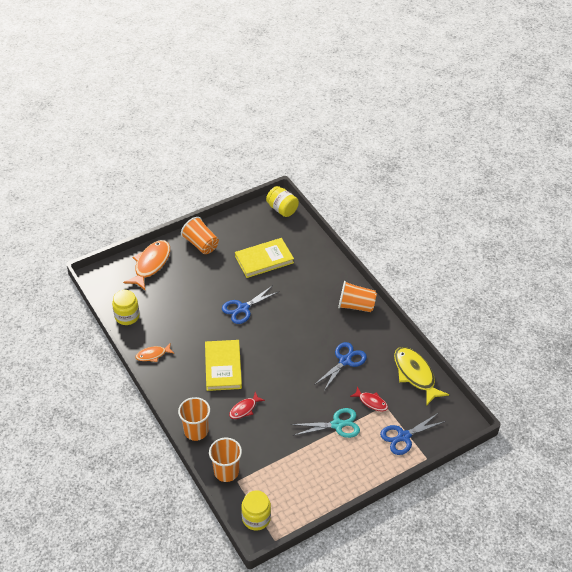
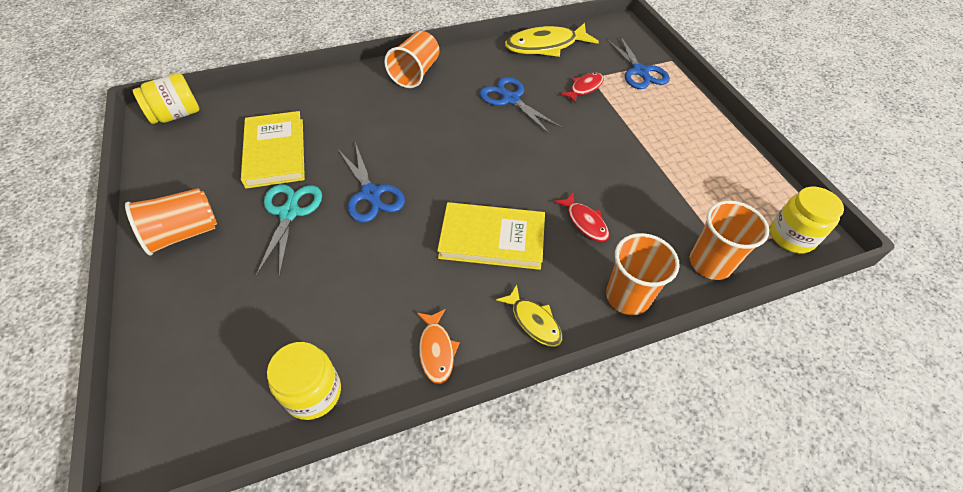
camera: 80 degrees left, 5 degrees up
orange fish [123,240,170,290] -> none
turquoise scissors [291,408,360,438] -> turquoise scissors moved to [256,184,322,278]
none -> yellow fish [496,285,562,347]

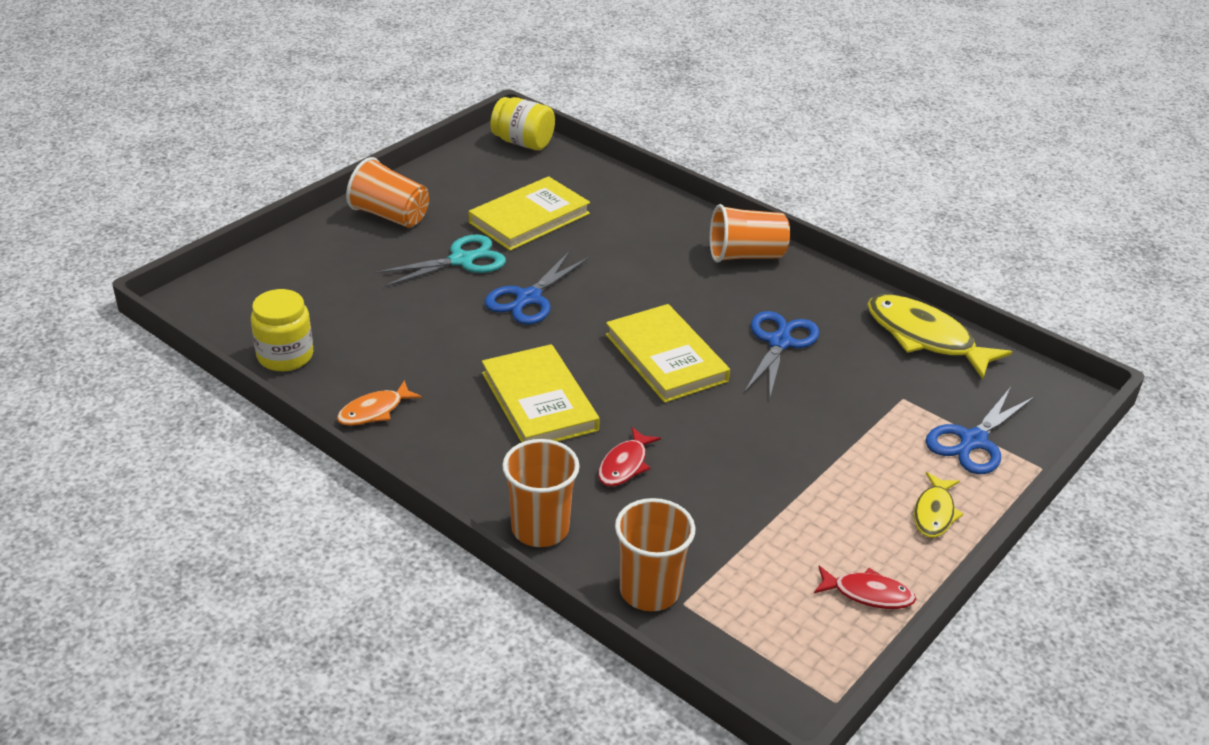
camera: 60 degrees right, 15 degrees down
yellow fish [496,285,562,347] -> yellow fish moved to [914,472,964,538]
red fish [560,73,604,104] -> red fish moved to [814,566,916,609]
yellow jar [770,186,844,253] -> none
none -> yellow book [606,304,730,403]

